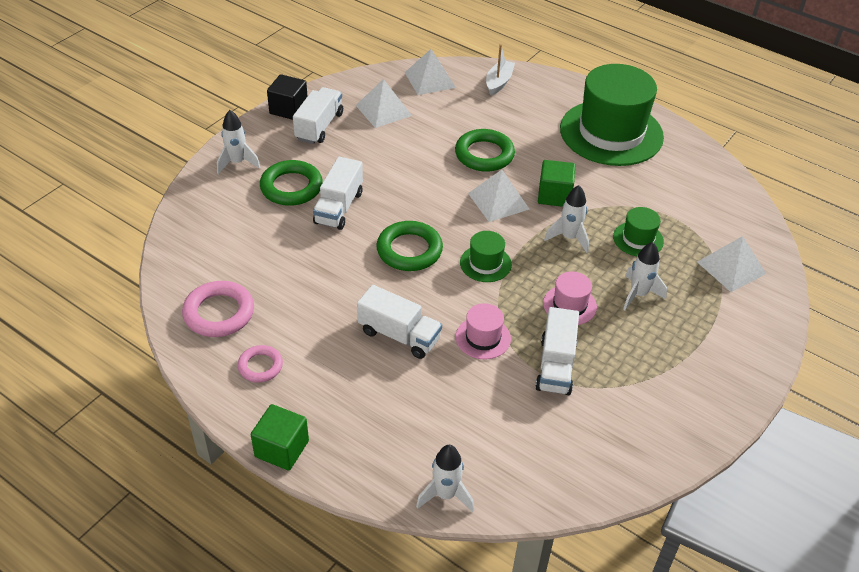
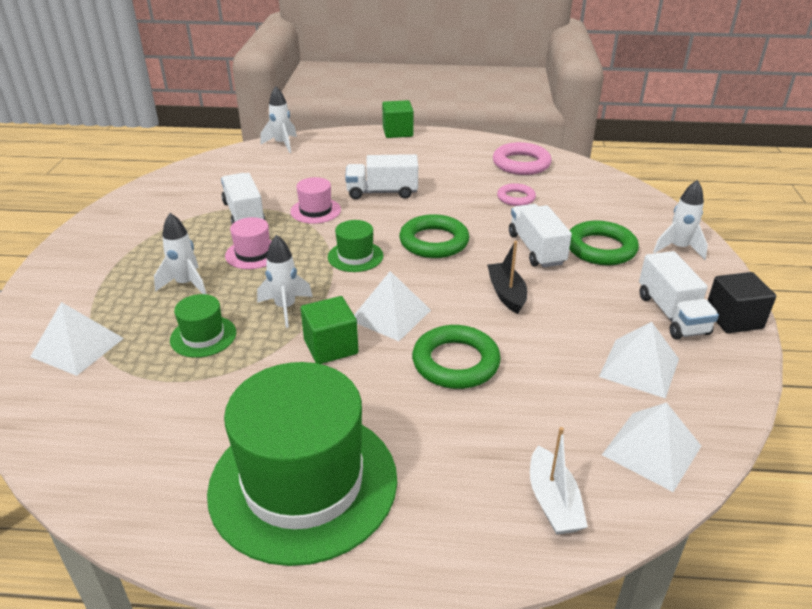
camera: 150 degrees right, 10 degrees down
pink ring [237,345,283,382] -> pink ring moved to [497,183,536,206]
none -> black boat [487,241,527,314]

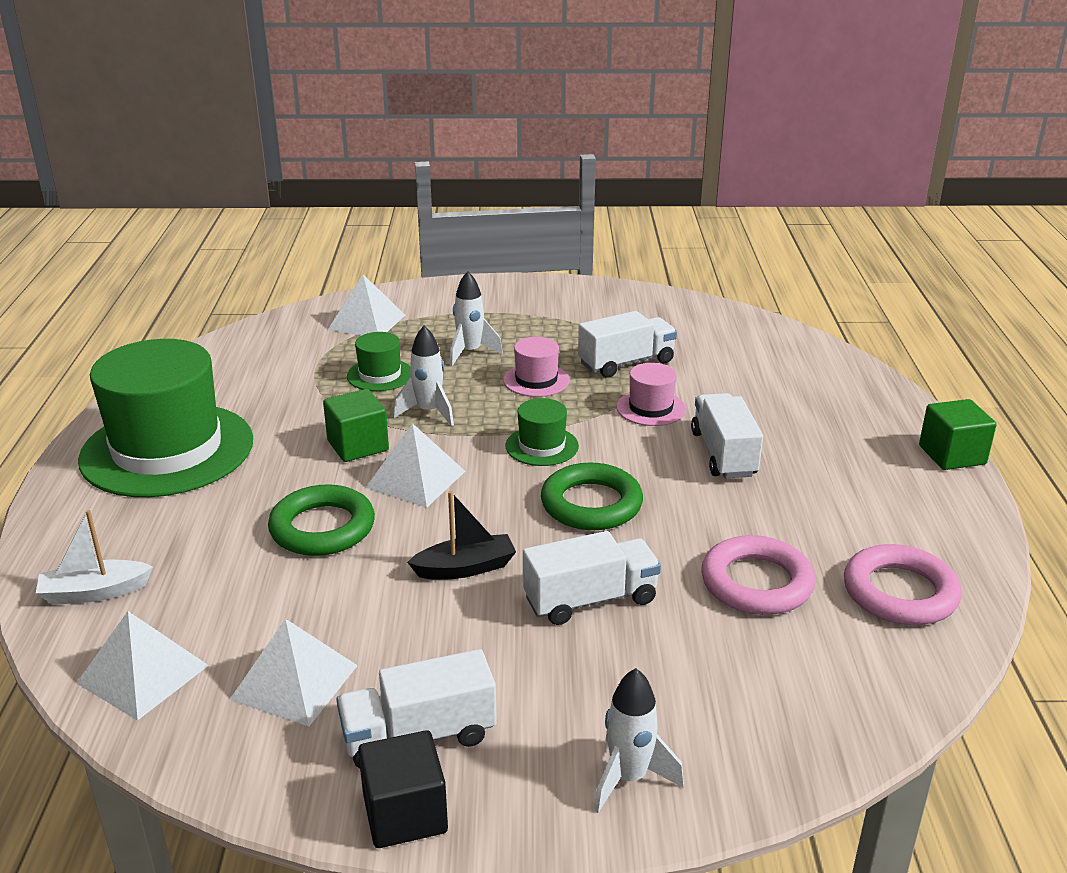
camera: 85 degrees right, 5 degrees down
white rocket [260,86,297,153] -> none
pink ring [497,183,536,206] -> pink ring [701,535,816,615], size x1.65
green ring [569,221,639,265] -> none

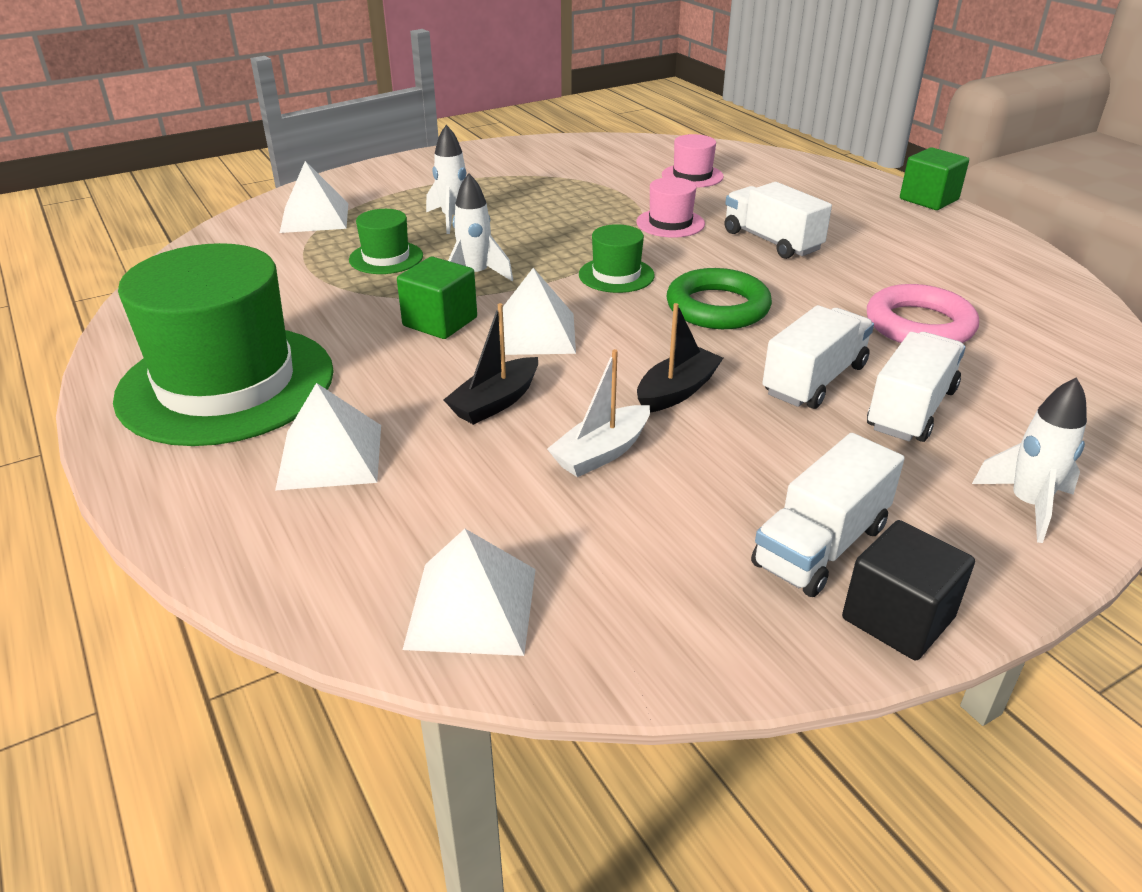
camera: 30 degrees left, 5 degrees up
white boat [36,510,153,605] -> white boat moved to [547,349,650,477]
white pyramid [230,619,358,726] -> white pyramid moved to [275,383,381,491]
green ring [268,484,375,556] -> black boat [444,303,538,425]
pink hat [503,337,570,397] -> pink hat moved to [662,134,724,188]
white truck [578,311,677,378] -> white truck moved to [867,332,965,442]
pink ring [844,544,962,625] -> none

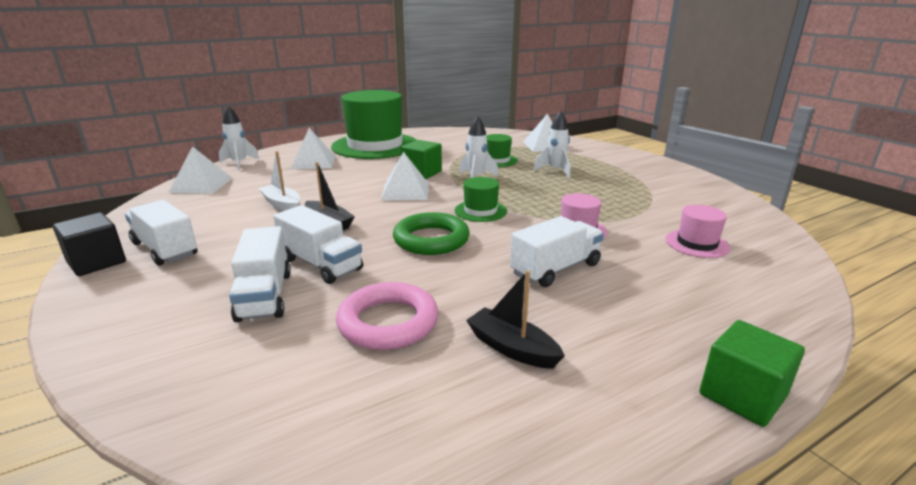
camera: 90 degrees right, 10 degrees down
black boat [444,303,538,425] -> black boat moved to [466,270,565,369]
white truck [867,332,965,442] -> white truck turned 45 degrees clockwise [229,226,291,322]
white rocket [972,377,1087,543] -> white rocket moved to [219,106,259,171]

